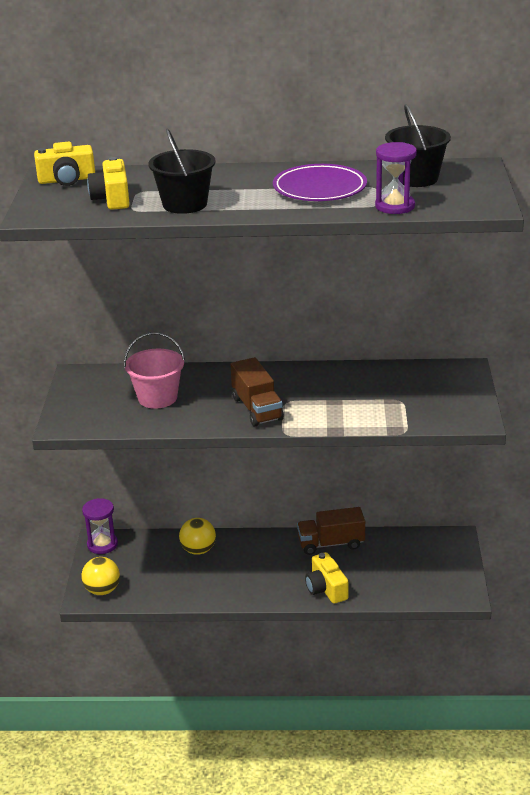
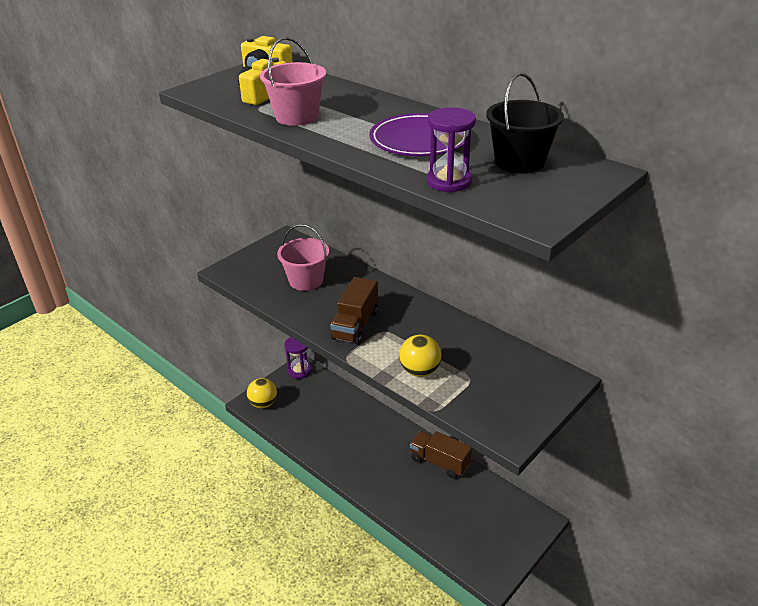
camera: 40 degrees right, 5 degrees up
black bucket [148,129,216,214] -> pink bucket [260,37,326,126]
yellow ball [179,518,216,555] -> yellow ball moved to [399,335,442,377]
yellow camera [305,552,348,604] -> none

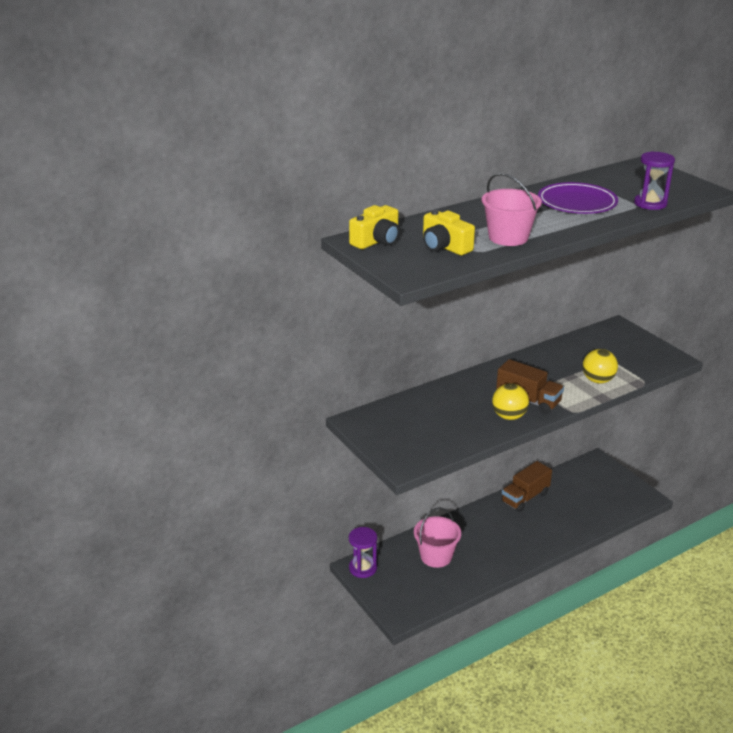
camera: 75 degrees left, 5 degrees down
yellow ball [247,378,277,408] -> yellow ball moved to [492,383,529,420]
pink bucket [277,224,329,291] -> pink bucket moved to [414,507,461,568]
black bucket [486,72,564,174] -> none

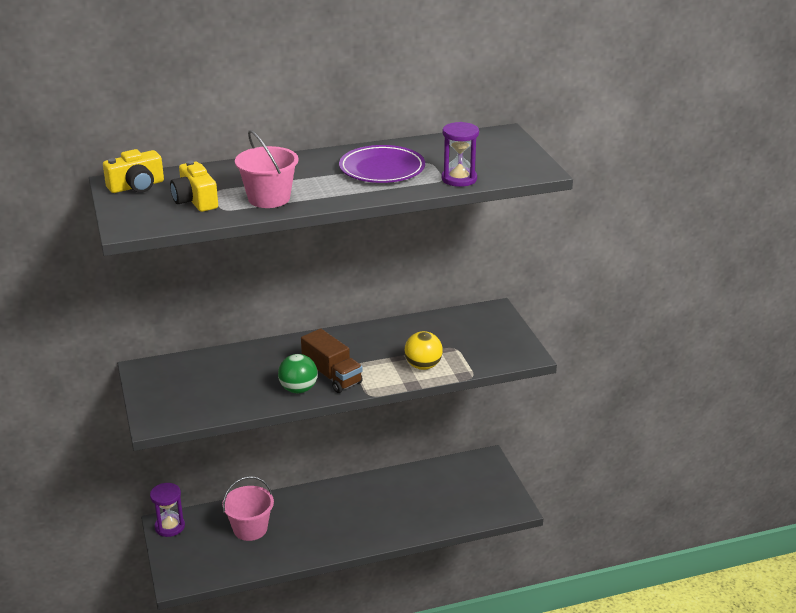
camera: 15 degrees right, 0 degrees up
yellow ball [492,383,529,420] -> green ball [278,354,318,393]
brown truck [501,461,552,512] -> none

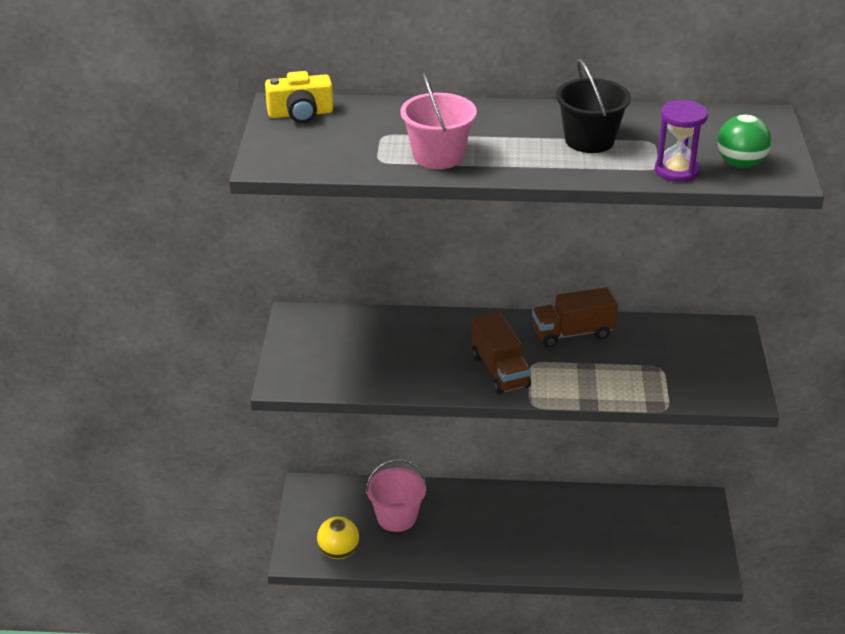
camera: 20 degrees right, 5 degrees up
purple hourglass [150,483,185,537] -> none
yellow camera [170,161,218,212] -> none
green ball [278,354,318,393] -> green ball moved to [717,114,772,168]
purple plate [339,145,425,183] -> black bucket [556,59,631,153]
yellow ball [404,331,443,370] -> yellow ball moved to [317,516,359,559]
none -> brown truck [532,287,618,347]

